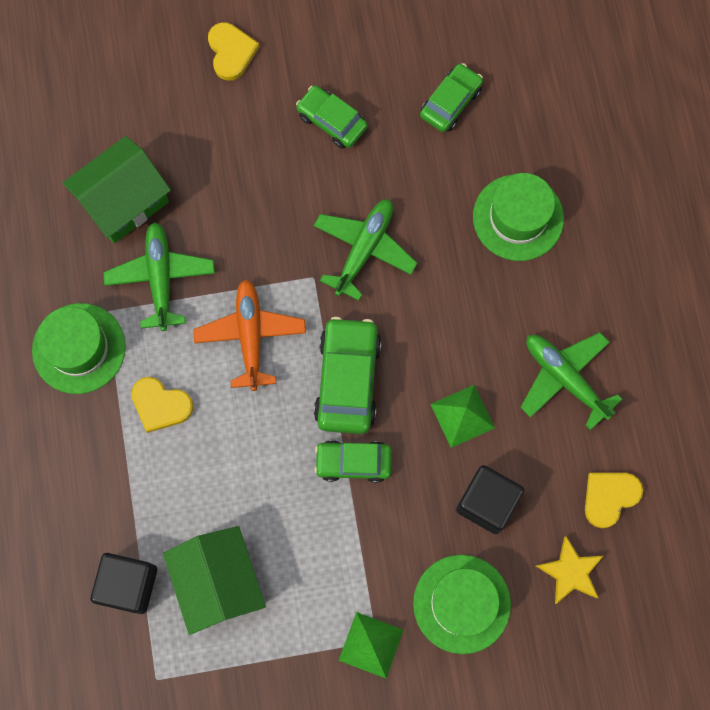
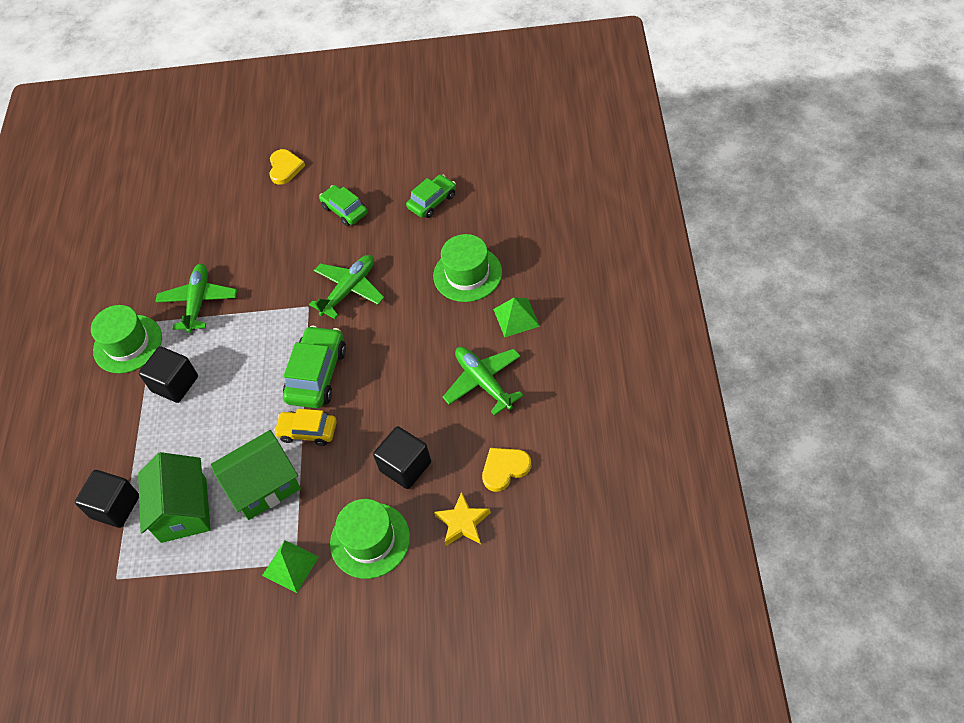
camera: 15 degrees right, 20 degrees down
green house [63,136,171,243] -> green house moved to [211,430,301,520]
yellow heart [131,377,194,433] -> black cube [139,346,198,403]
orange plane [193,279,306,391] -> none
green car [314,440,391,483] -> yellow car [274,409,337,446]
green pyramid [431,385,495,448] -> green pyramid moved to [493,297,540,337]

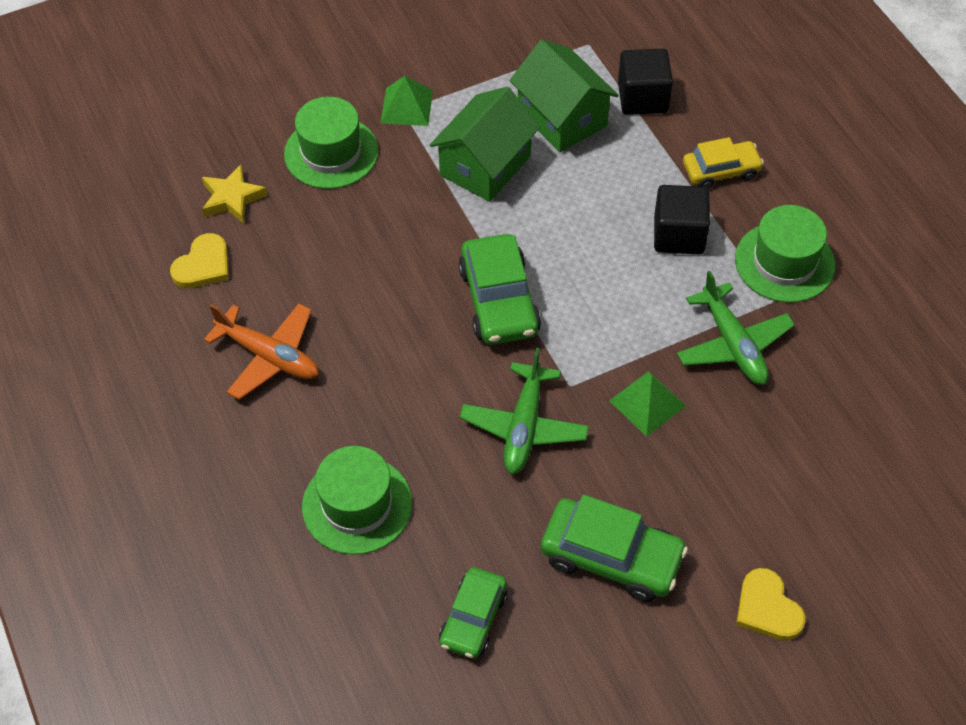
camera: 150 degrees right, 0 degrees up
yellow car [274,409,337,446] -> yellow car moved to [683,137,764,189]
green car [319,185,367,226] -> green car [541,495,688,602], size x1.54
black cube [373,426,431,489] -> none
green plane [443,347,523,416] -> orange plane [204,303,319,400]
green pyramid [493,297,540,337] -> green pyramid moved to [609,371,686,437]

